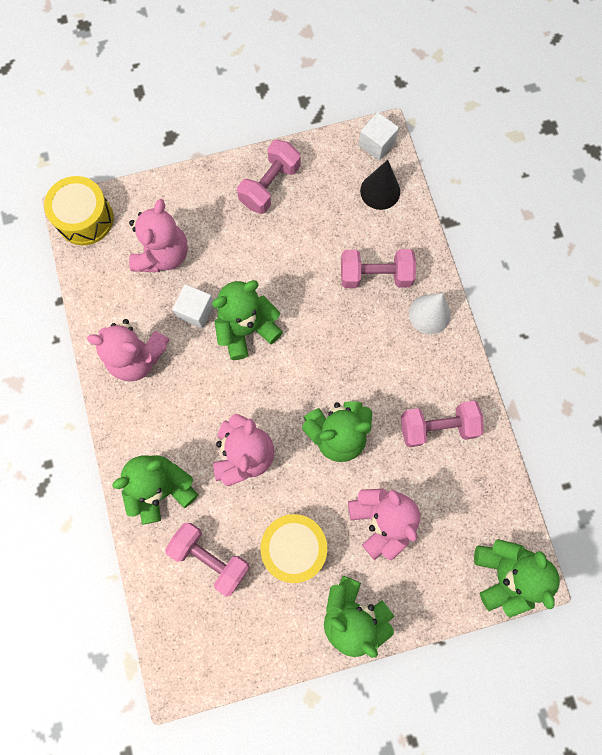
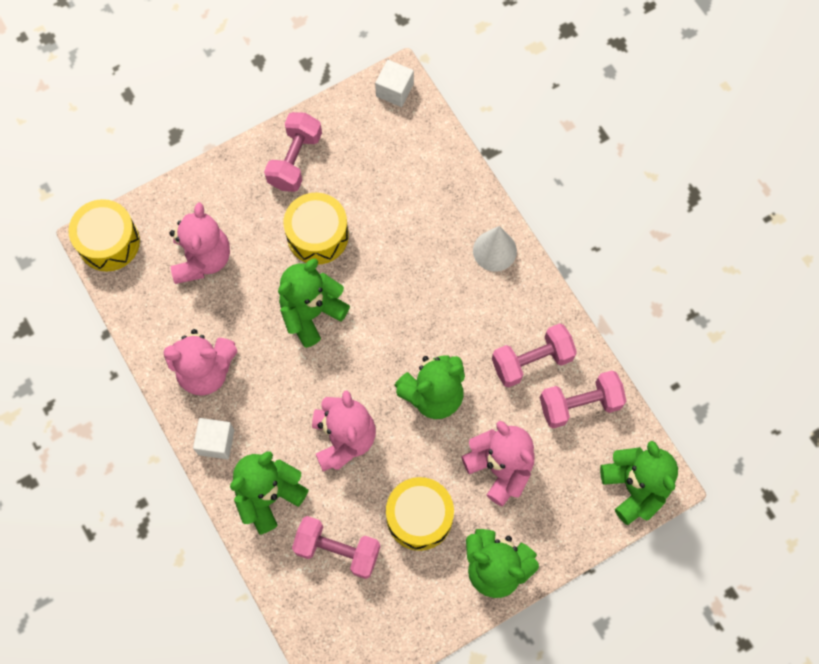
camera: 15 degrees left, 5 degrees down
white cube [172,284,213,328] -> white cube moved to [193,418,234,459]
pink dumbbell [341,249,416,288] -> pink dumbbell moved to [540,370,626,428]
black cone [360,160,400,210] -> none
none -> yellow drum [283,193,349,264]

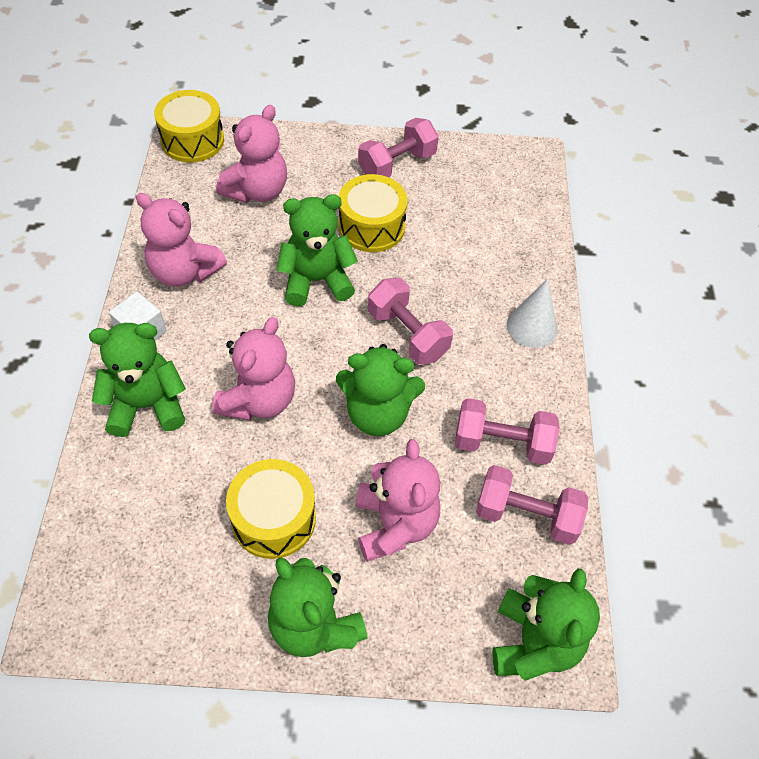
camera: 30 degrees right, 15 degrees down
pink dumbbell [292,516,381,579] -> pink dumbbell moved to [368,278,453,365]
white cube [375,60,414,107] -> none

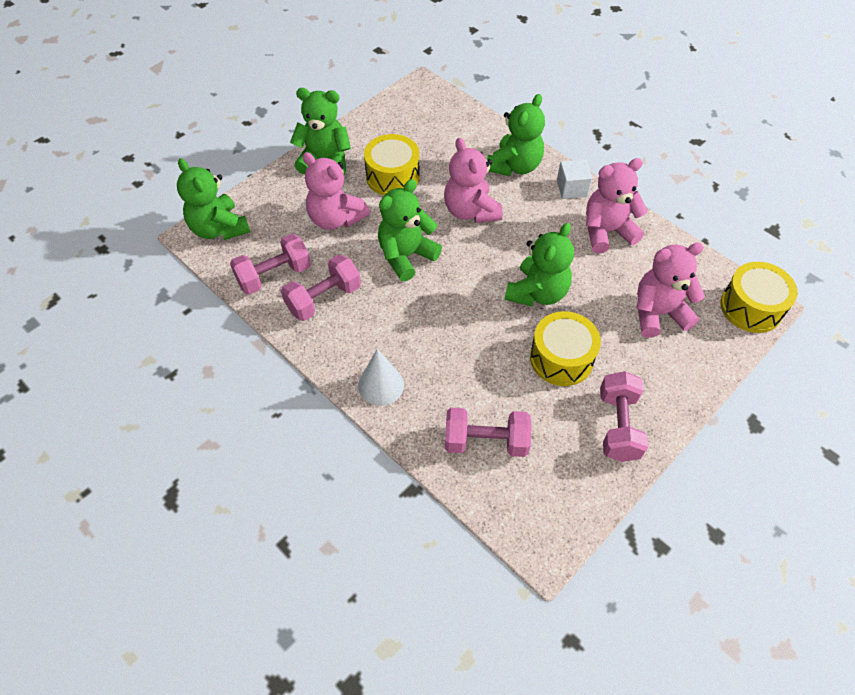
camera: 135 degrees right, 0 degrees up
pink teddy bear [216,105,287,203] -> pink teddy bear turned 90 degrees clockwise [636,242,705,338]
pink dumbbell [368,278,453,365] -> pink dumbbell moved to [445,408,532,457]

